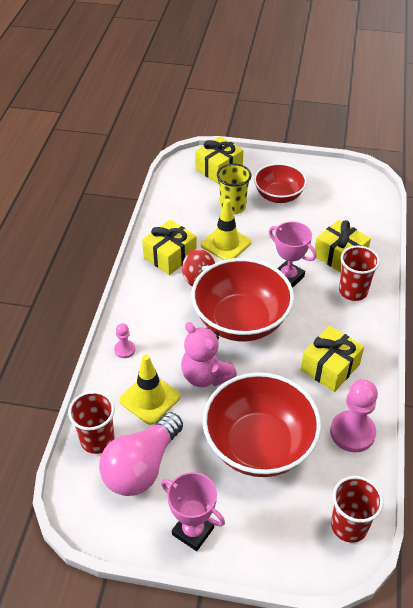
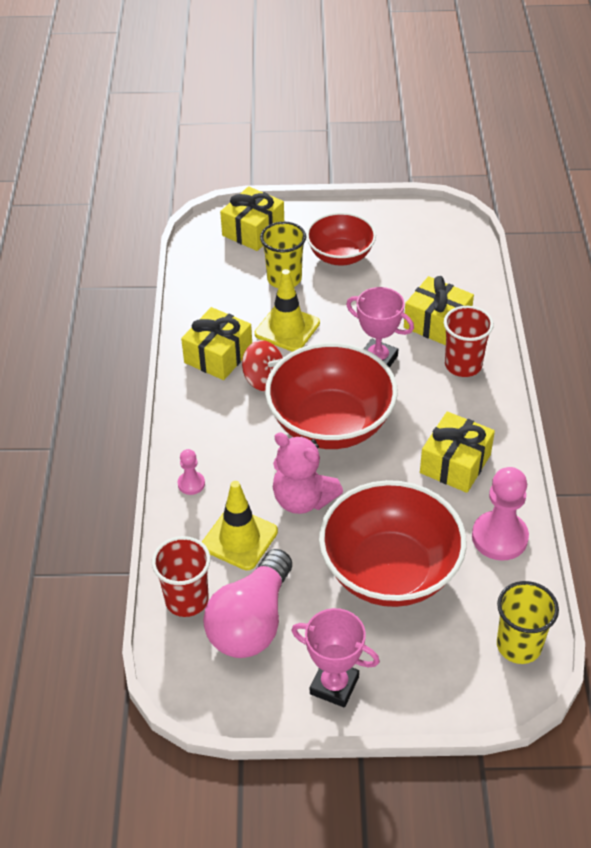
camera: 10 degrees left, 0 degrees up
red cup [331,476,384,543] -> yellow cup [497,581,559,664]

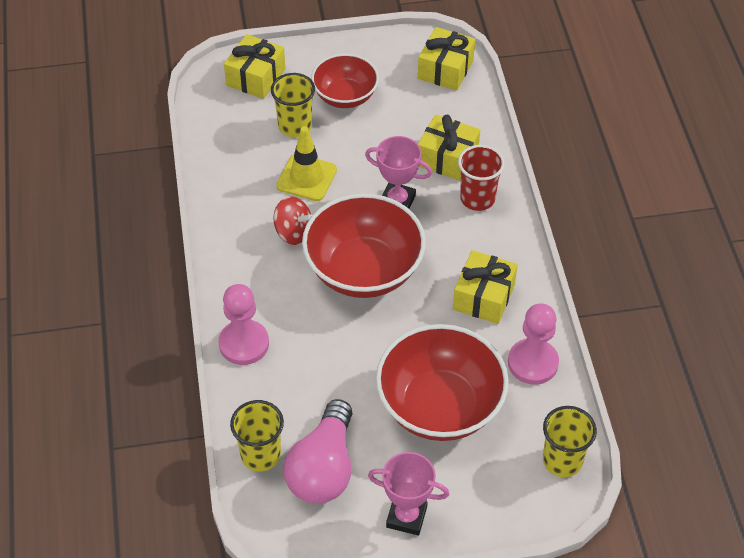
camera: 10 degrees left, 5 degrees up
red cup [152,536,210,617] -> yellow cup [230,400,284,471]
pink pawn [178,449,205,495] -> pink pawn [218,284,269,365], size x1.96
yellow gift [181,307,252,380] -> yellow gift moved to [418,27,475,91]
yellow traffic cone [202,481,278,570] -> none
pink teddy bear [273,432,343,514] -> none

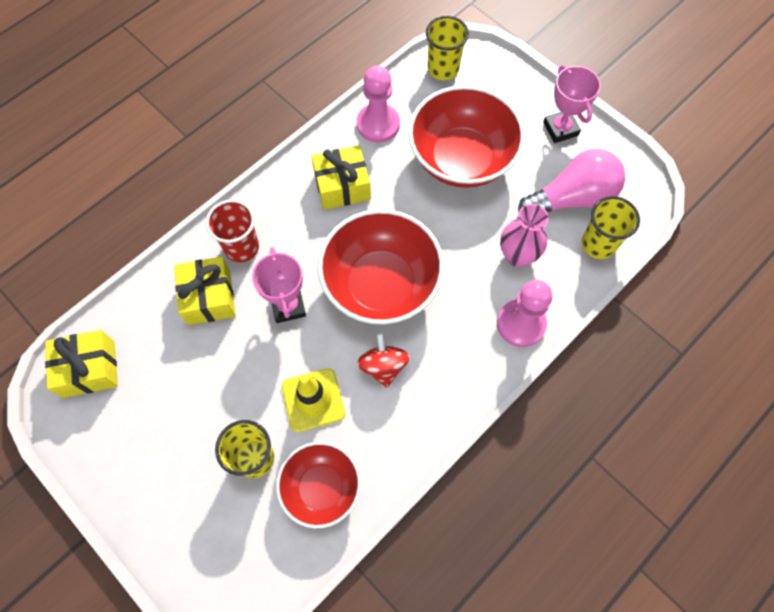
camera: 125 degrees left, 15 degrees up
yellow gift [224,34,285,99] -> none
red bowl [311,54,379,108] -> red bowl moved to [276,442,361,528]
none -> pink vase [500,204,549,267]

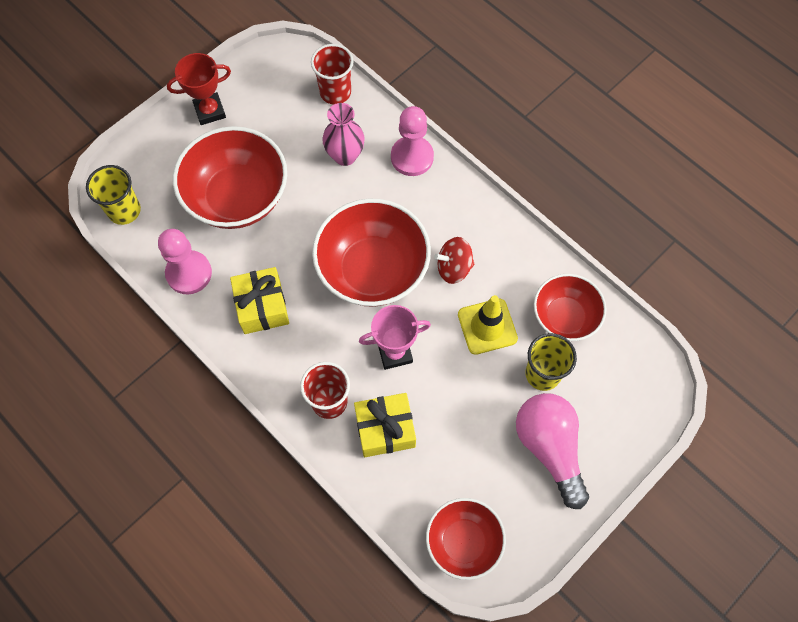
camera: 90 degrees left, 0 degrees up
yellow gift [45,330,118,398] -> red bowl [426,498,506,580]
pink light bulb [518,149,625,213] -> pink light bulb moved to [516,393,589,509]
pink trophy [543,65,601,143] -> red trophy [167,53,231,125]
yellow cup [581,196,640,259] -> red cup [311,44,353,104]

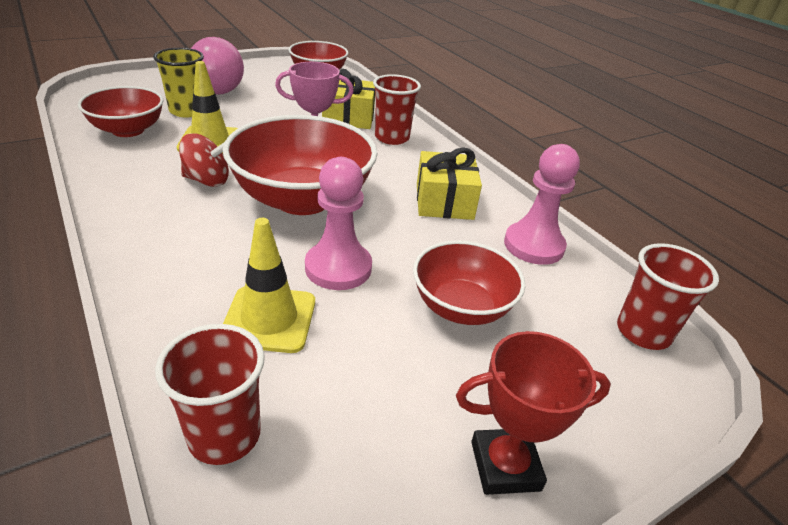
camera: 170 degrees left, 30 degrees down
yellow cup [86,165,141,225] -> red cup [617,243,719,350]
red bowl [173,126,287,229] -> red bowl [413,241,525,325], size x0.61
pink vase [322,103,365,166] -> yellow traffic cone [223,218,315,353]
pink pawn [391,106,434,176] -> pink pawn moved to [305,157,372,290]

